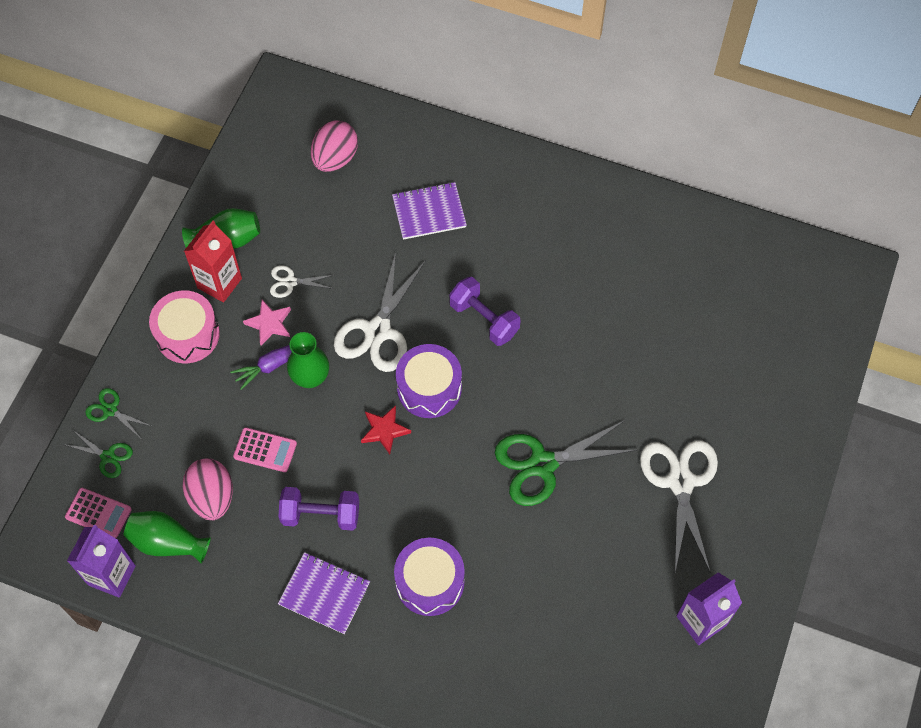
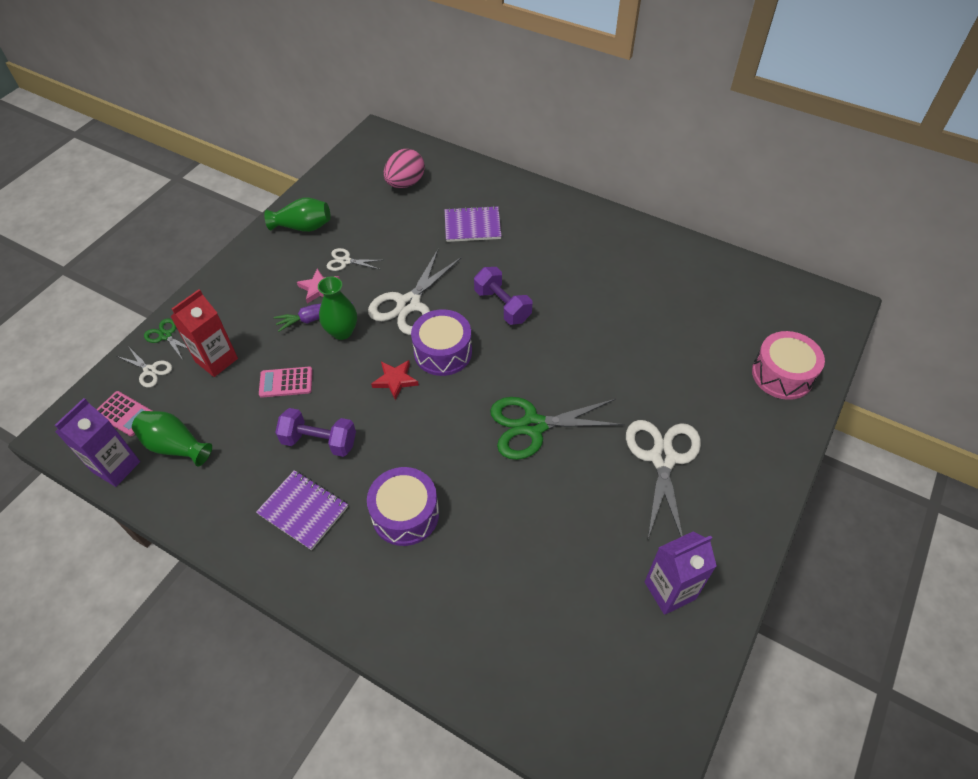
camera: 10 degrees right, 10 degrees down
green scissors [63,430,133,478] -> white scissors [117,347,172,388]
pink drum [149,290,220,363] -> pink drum moved to [752,331,825,400]
pink egg [183,458,233,520] -> none
red carton [184,221,242,303] -> red carton moved to [170,289,238,377]
pink calculator [233,427,297,472] -> pink calculator turned 150 degrees clockwise [259,367,313,398]

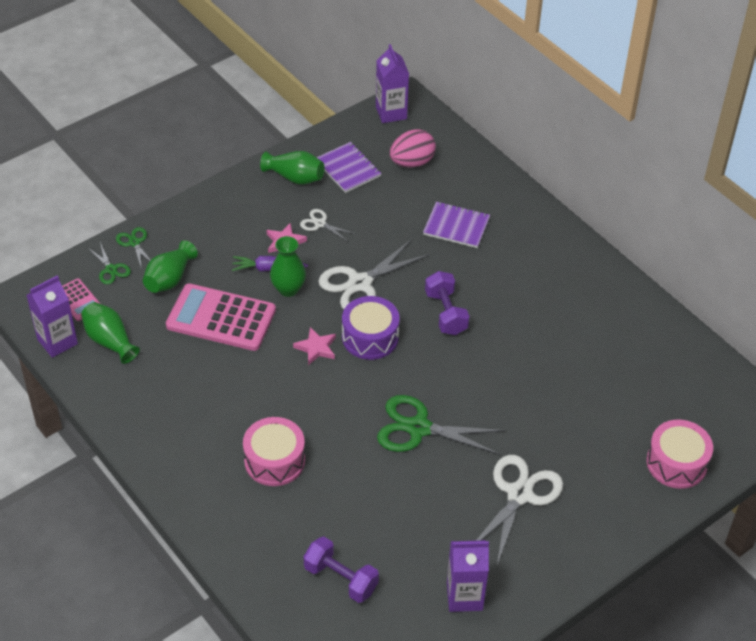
camera: 20 degrees right, 5 degrees down
white scissors [117,347,172,388] -> green scissors [87,242,131,284]
red carton [170,289,238,377] -> green vase [143,240,198,293]
purple notebook [256,470,348,550] -> purple notebook moved to [317,142,382,193]
pink calculator [259,367,313,398] -> pink calculator [166,283,276,351], size x2.02
purple dumbbell [275,408,356,457] -> purple dumbbell moved to [304,537,379,603]
purple drum [367,467,439,546] -> pink drum [243,417,305,486]
red star [371,360,419,400] -> pink star [293,327,336,365]
none -> purple carton [376,44,409,123]

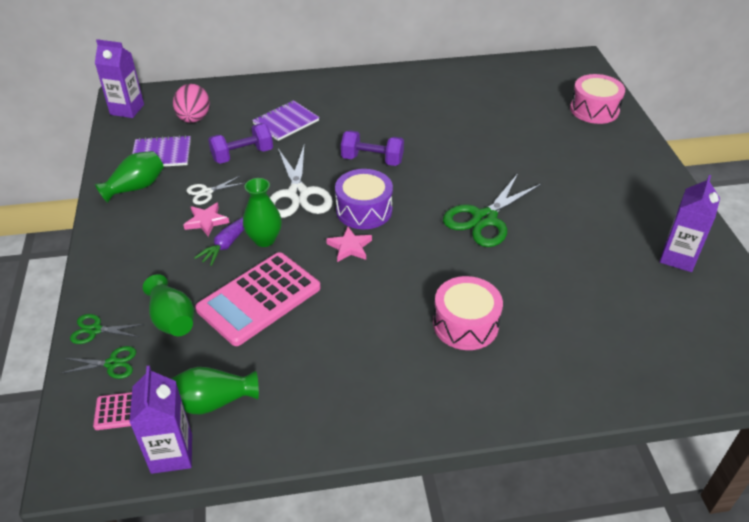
camera: 60 degrees left, 5 degrees down
purple dumbbell [304,537,379,603] -> purple dumbbell moved to [208,123,273,164]
white scissors [476,455,563,565] -> none

